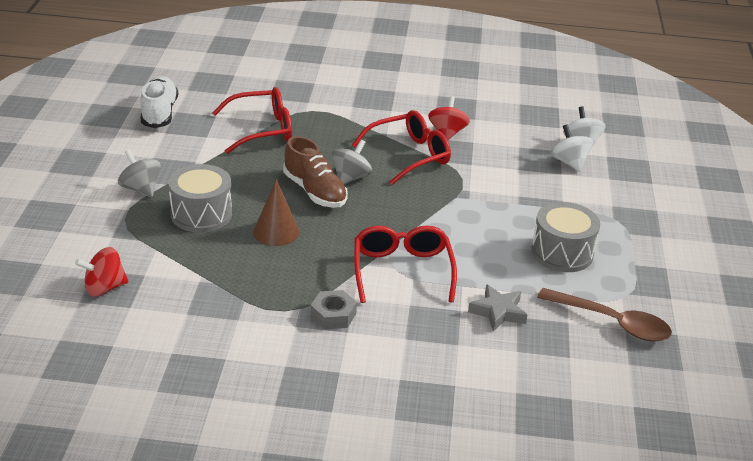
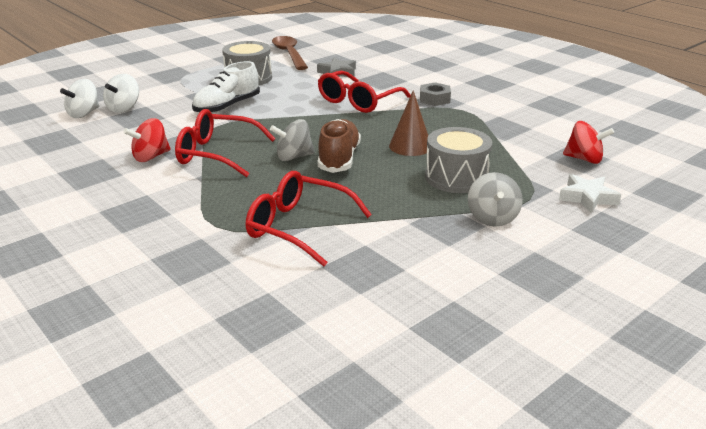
camera: 135 degrees left, 5 degrees down
white shoe [141,76,178,128] -> white shoe moved to [192,61,260,114]
none -> white star [559,174,622,213]

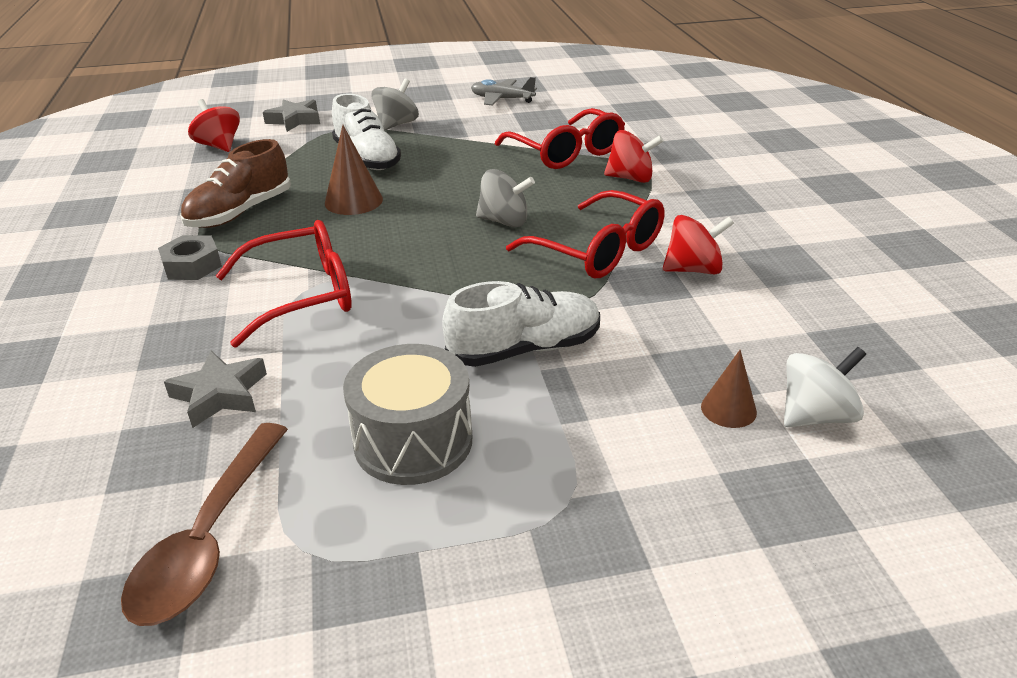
camera: 150 degrees left, 5 degrees up
white spinning top [103,74,139,113] -> brown cone [701,350,757,428]
brown shoe [318,119,361,173] -> brown shoe moved to [180,139,291,228]
grey drum [425,127,492,193] -> white shoe [332,94,401,170]
white star [559,174,622,213] -> grey star [263,99,320,132]
none -> grey plane [471,77,537,106]
none -> red spinning top [604,130,663,183]

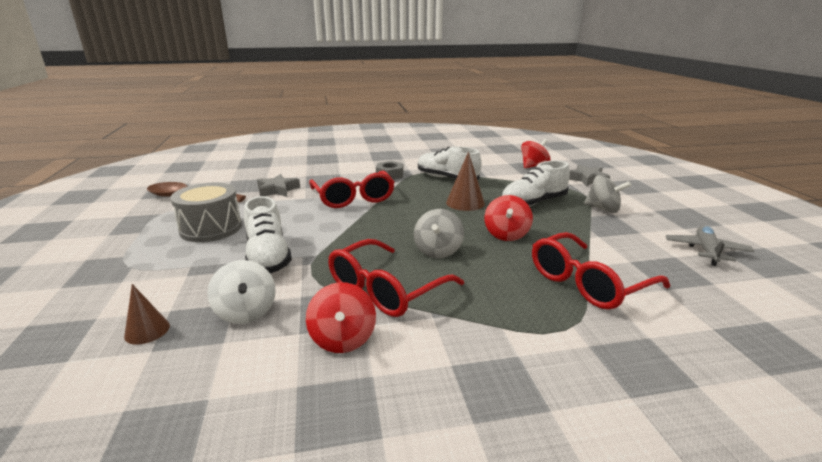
camera: 90 degrees right, 10 degrees down
brown shoe [180,139,291,228] -> white shoe [418,147,482,179]
red spinning top [604,130,663,183] -> red spinning top moved to [484,195,533,241]
white spinning top [784,347,866,427] -> white spinning top moved to [207,260,276,324]

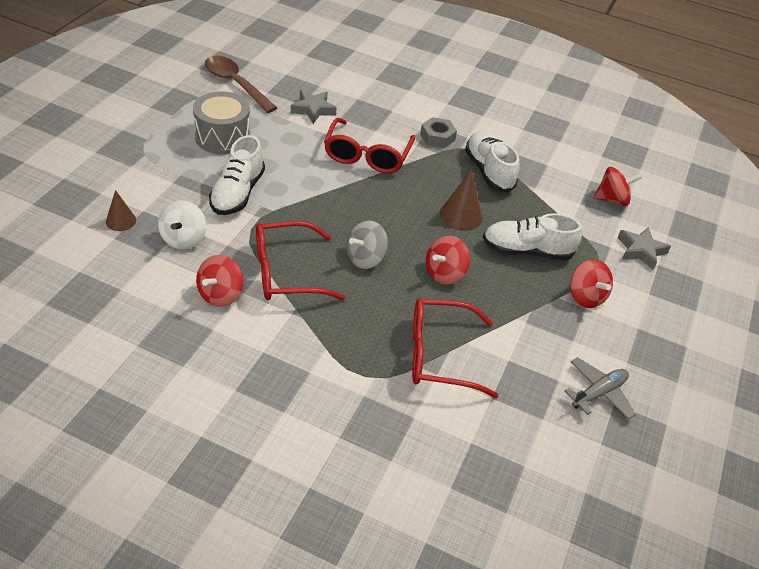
camera: 30 degrees right, 20 degrees up
grey spinning top [584,175,631,213] -> red spinning top [570,259,613,308]

